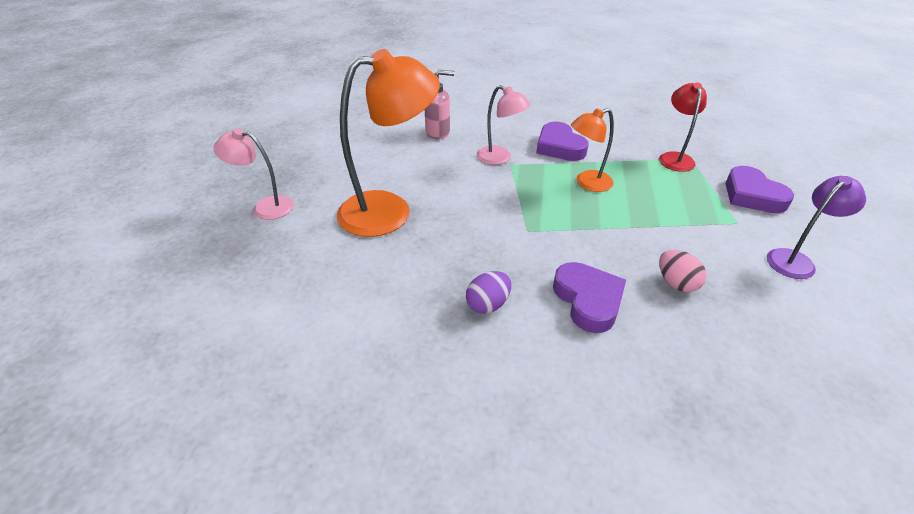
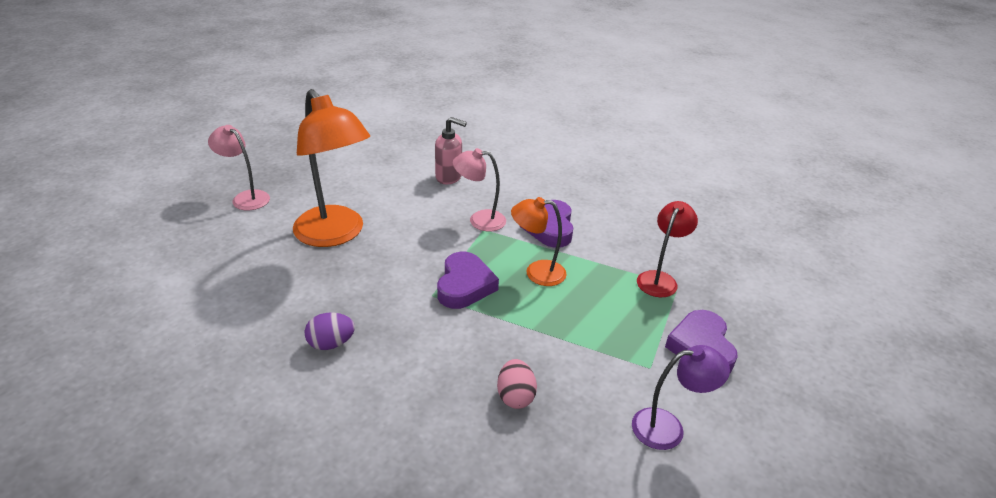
camera: 25 degrees right, 5 degrees down
orange lamp [337,49,440,237] -> orange lamp turned 45 degrees clockwise [293,89,370,247]
pink lamp [477,85,531,165] -> pink lamp turned 120 degrees clockwise [453,148,506,231]
purple heart [553,262,626,333] -> purple heart moved to [437,252,499,309]

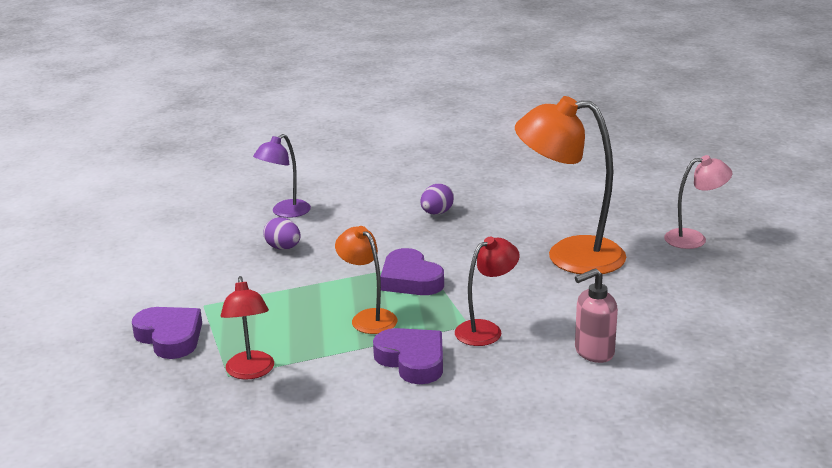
camera: 140 degrees right, 10 degrees down
pink lamp [453,148,506,231] -> red lamp [455,236,519,346]
pink egg [497,359,537,409] -> purple egg [263,217,301,250]
orange lamp [511,197,567,286] -> orange lamp turned 90 degrees counterclockwise [335,226,397,334]
purple lamp [632,345,730,450] -> purple lamp moved to [253,134,311,218]

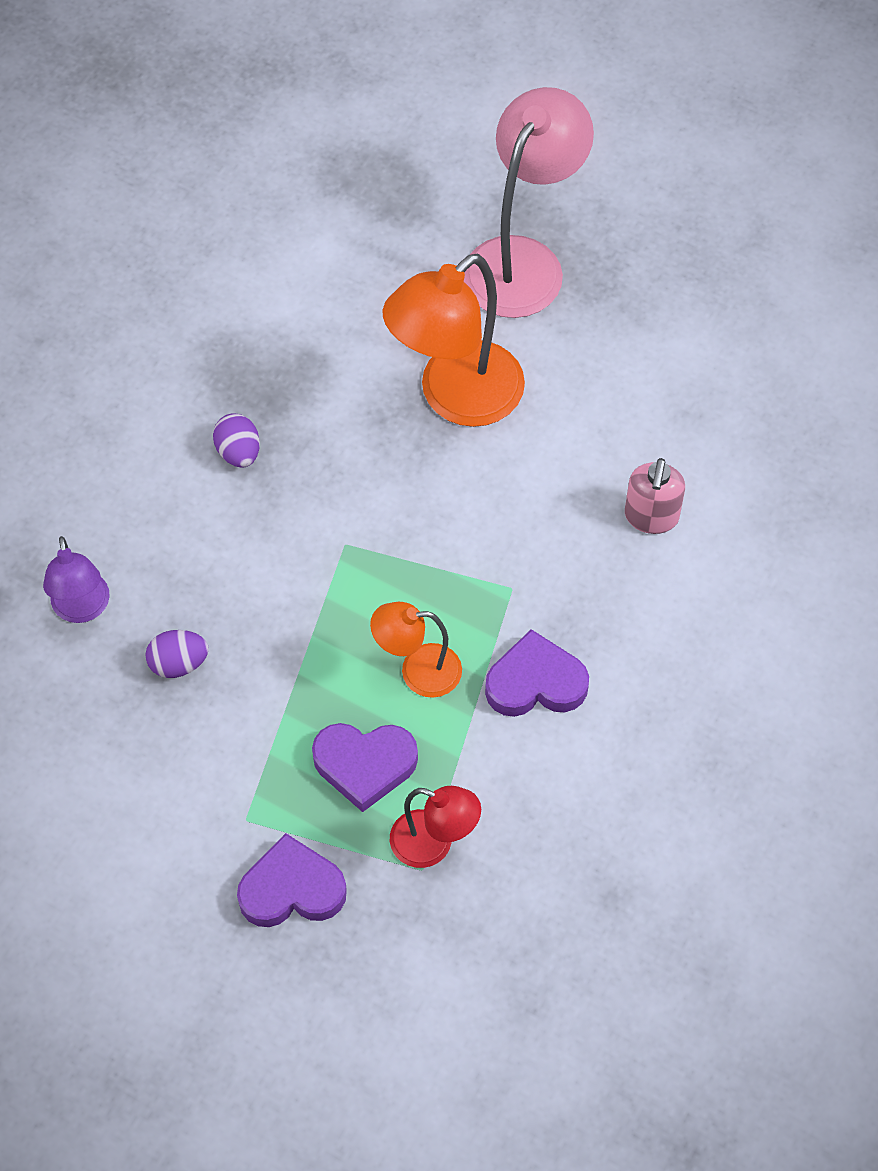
camera: 55 degrees left, 35 degrees up
purple heart [381,248,444,295] -> purple heart moved to [312,723,418,812]
red lamp [455,236,519,346] -> none
pink lamp [664,155,732,249] -> pink lamp [464,87,594,318], size x1.83

